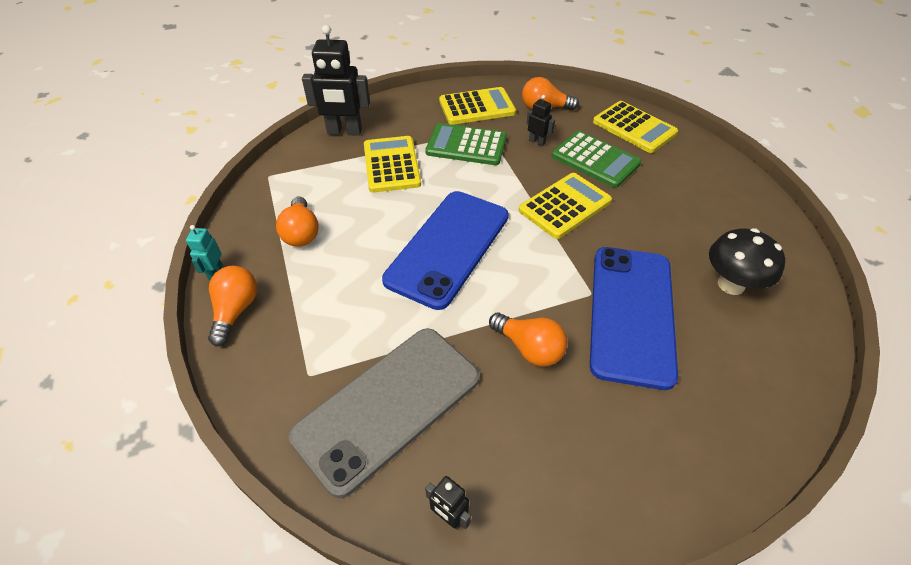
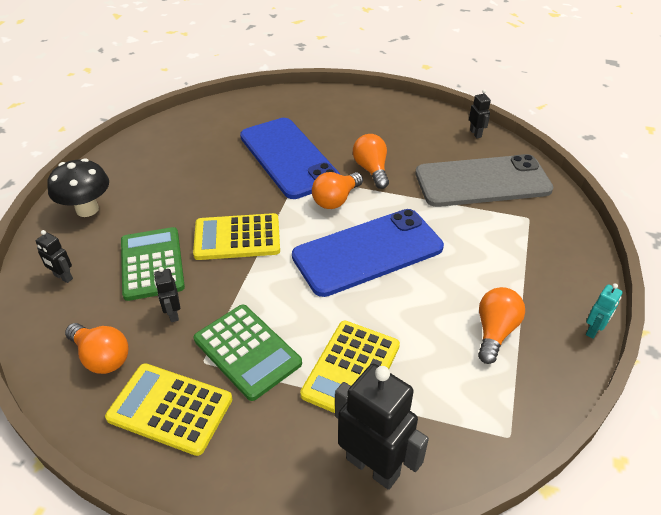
camera: 145 degrees left, 5 degrees down
orange light bulb [208,266,257,346] -> orange light bulb moved to [312,172,363,209]
blue phone [590,247,678,390] -> blue phone turned 75 degrees counterclockwise [240,118,340,199]
yellow calculator [593,101,678,153] -> black robot [36,230,73,283]
black mushroom [709,228,785,295] -> black mushroom moved to [47,158,109,217]

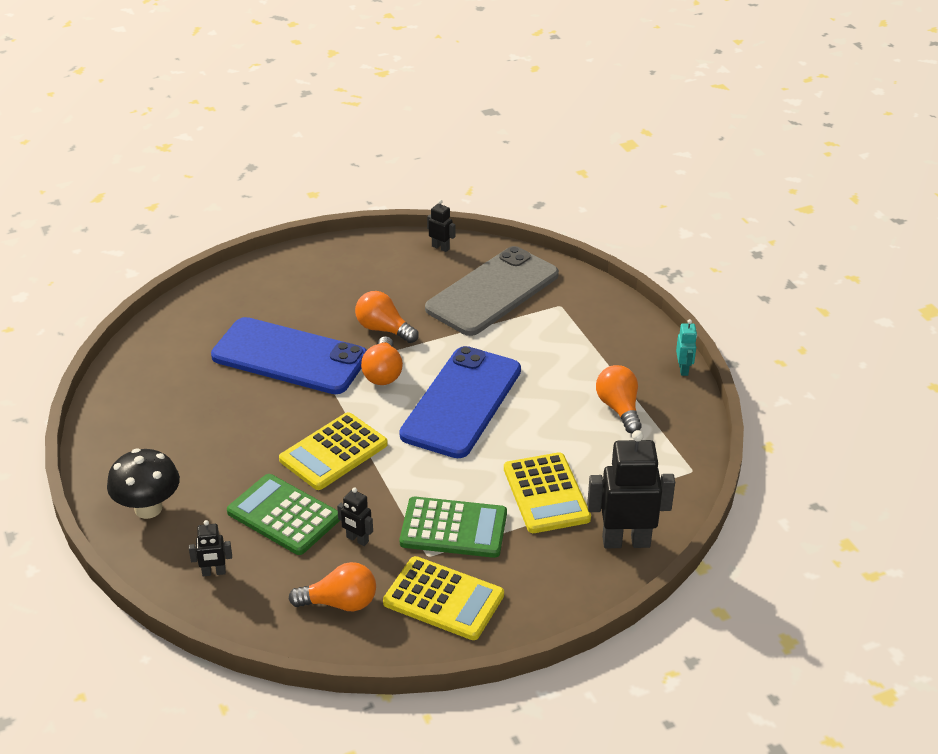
camera: 40 degrees left, 5 degrees down
yellow calculator [105,363,232,456] -> yellow calculator turned 135 degrees counterclockwise [383,556,504,640]

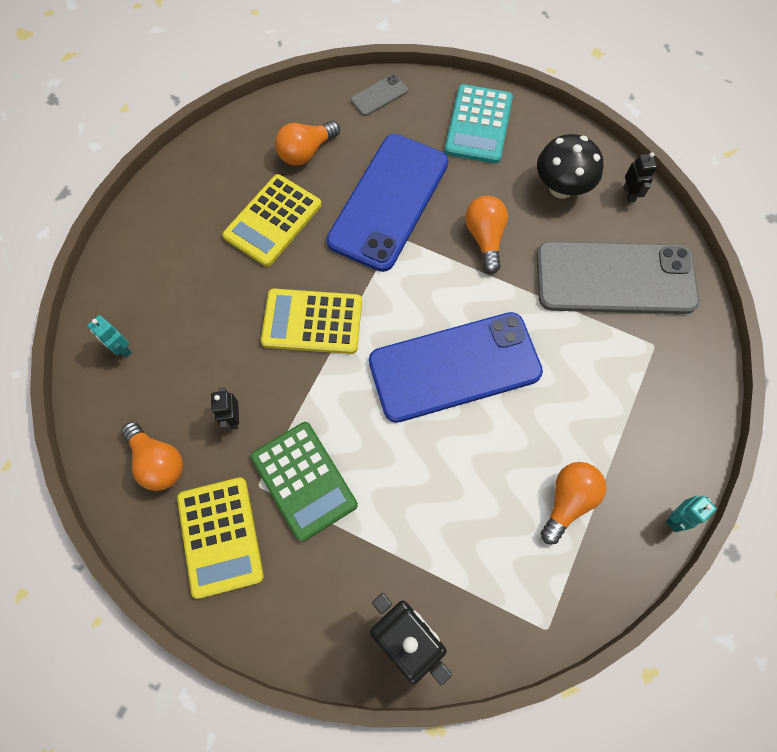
camera: 50 degrees right, 30 degrees up
black mushroom [107,449,180,519] -> black mushroom moved to [537,134,603,198]
black robot [189,520,232,576] -> turquoise robot [87,315,132,358]
blue phone [211,317,367,394] -> blue phone turned 45 degrees clockwise [326,134,449,272]
green calculator [227,474,340,555] -> none
orange light bulb [361,336,403,385] -> orange light bulb moved to [275,121,340,166]
yellow calculator [504,452,591,533] -> yellow calculator moved to [222,174,322,267]
none -> grey phone [351,74,408,116]
none -> turquoise calculator [445,84,513,164]

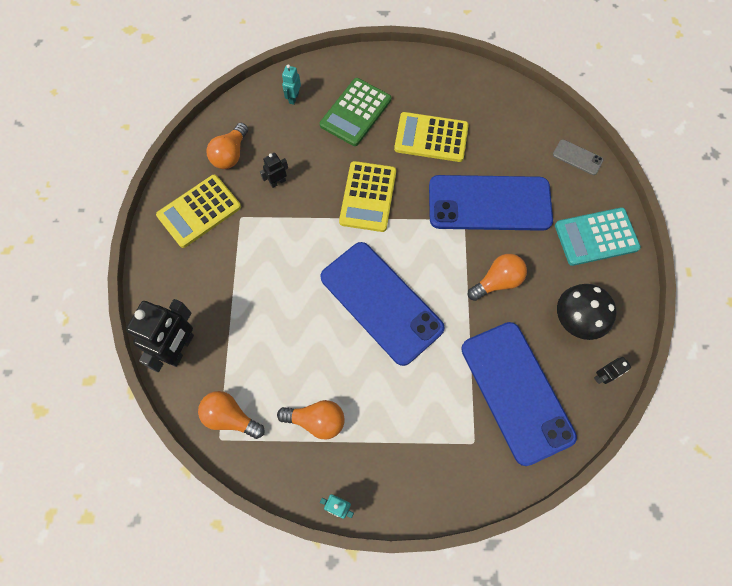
camera: 65 degrees right, 0 degrees up
green calculator [251,422,358,542] -> green calculator moved to [320,78,391,146]
yellow calculator [261,289,362,354] -> yellow calculator turned 150 degrees counterclockwise [339,161,396,232]
orange light bulb [275,121,340,166] -> orange light bulb moved to [198,391,265,439]
grey phone [536,241,699,314] -> blue phone [461,322,577,466]

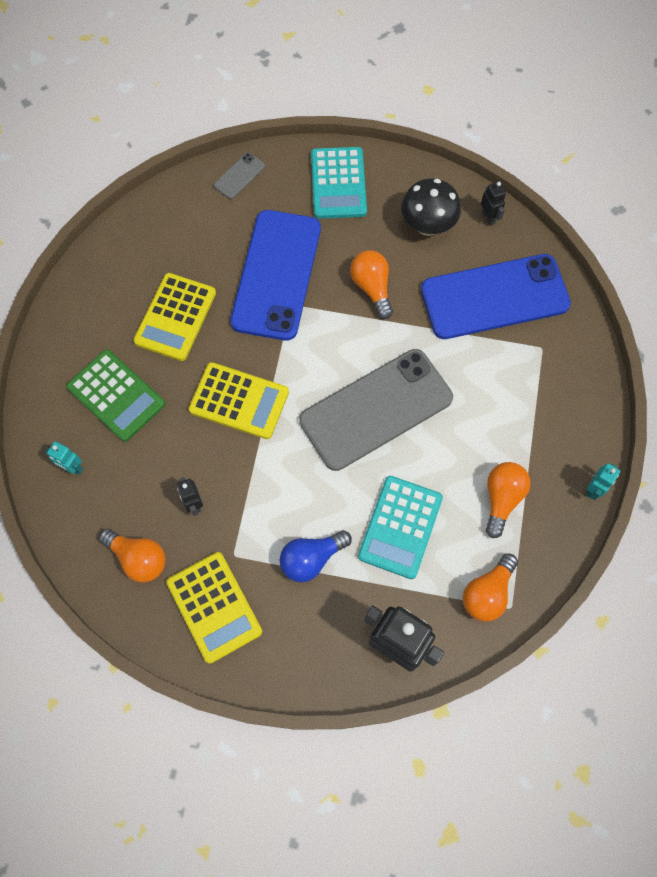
camera: 80 degrees left, 0 degrees up
blue phone [320,242,445,366] -> grey phone [299,349,453,471]
none -> blue light bulb [280,530,352,582]
none -> turquoise calculator [358,476,443,579]

